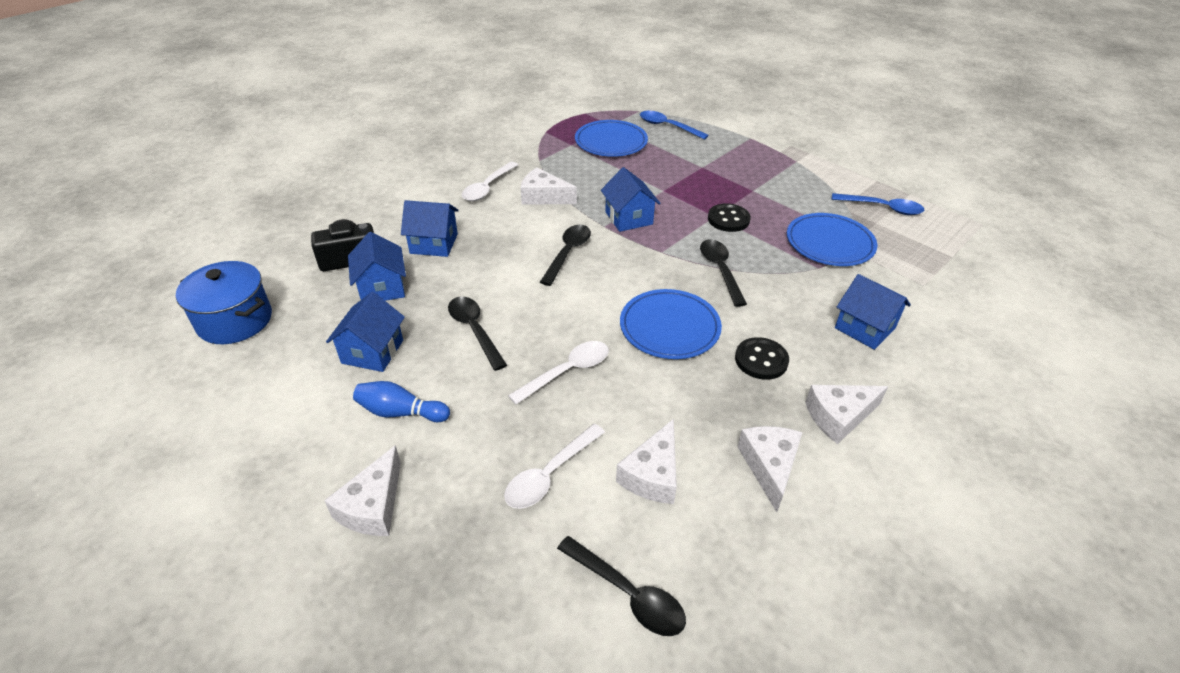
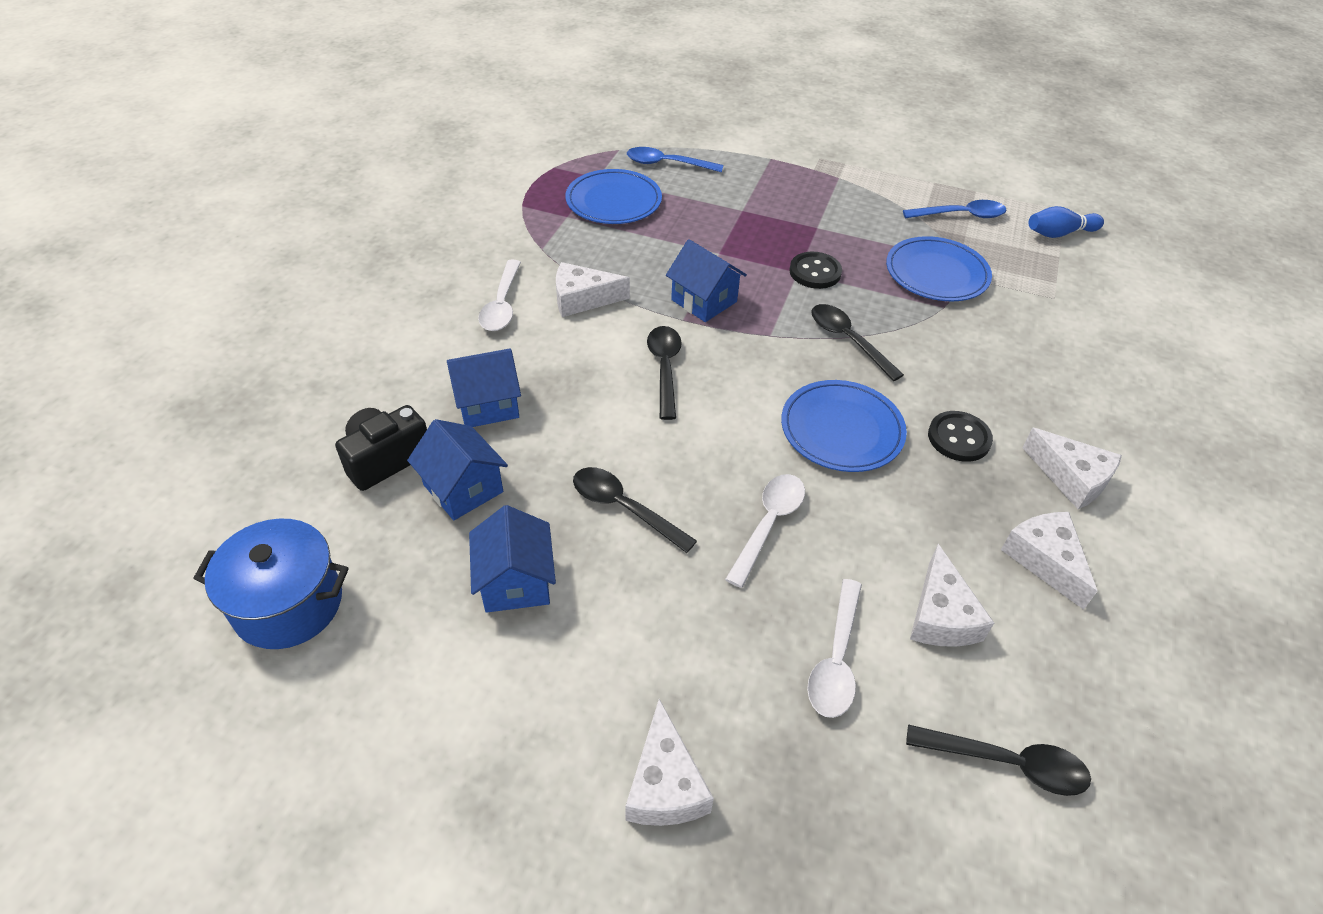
camera: 25 degrees left, 5 degrees up
blue bowling pin [353,381,450,422] -> blue bowling pin moved to [1029,206,1104,238]
white cheese [805,385,888,444] -> white cheese turned 90 degrees counterclockwise [1022,428,1122,509]
blue house [835,274,911,350] -> none

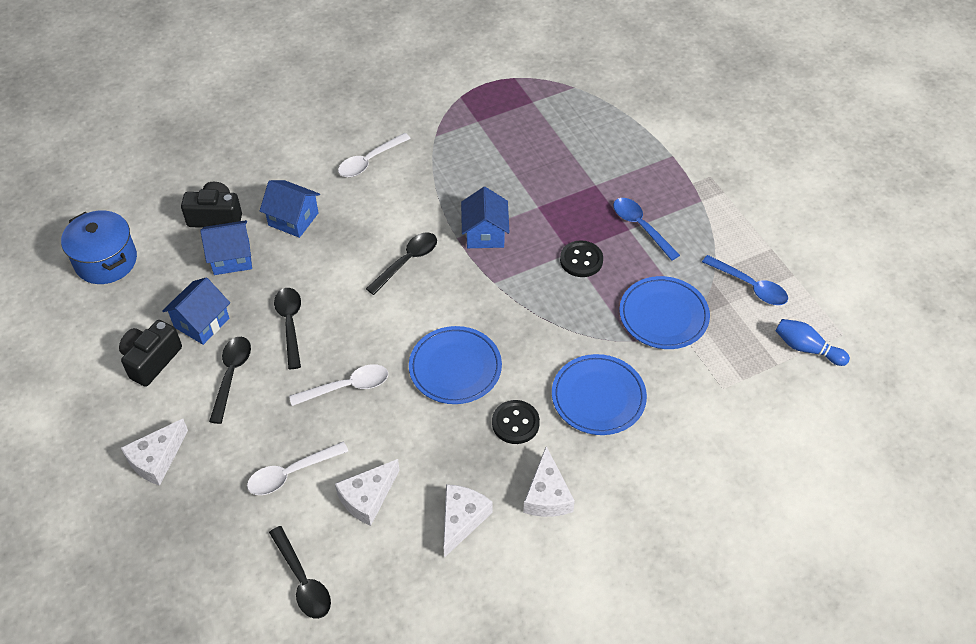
camera: 45 degrees right, 5 degrees up
blue house [407,419,508,520] -> blue house turned 75 degrees clockwise [200,220,252,275]
white cheese [556,262,630,317] -> none
blue plate [566,169,662,224] -> blue plate moved to [552,354,647,435]
blue spoon [627,147,723,173] -> blue spoon moved to [613,198,680,261]
black spoon [811,304,904,381] -> black spoon moved to [209,337,251,424]
none -> black camera [119,320,182,387]

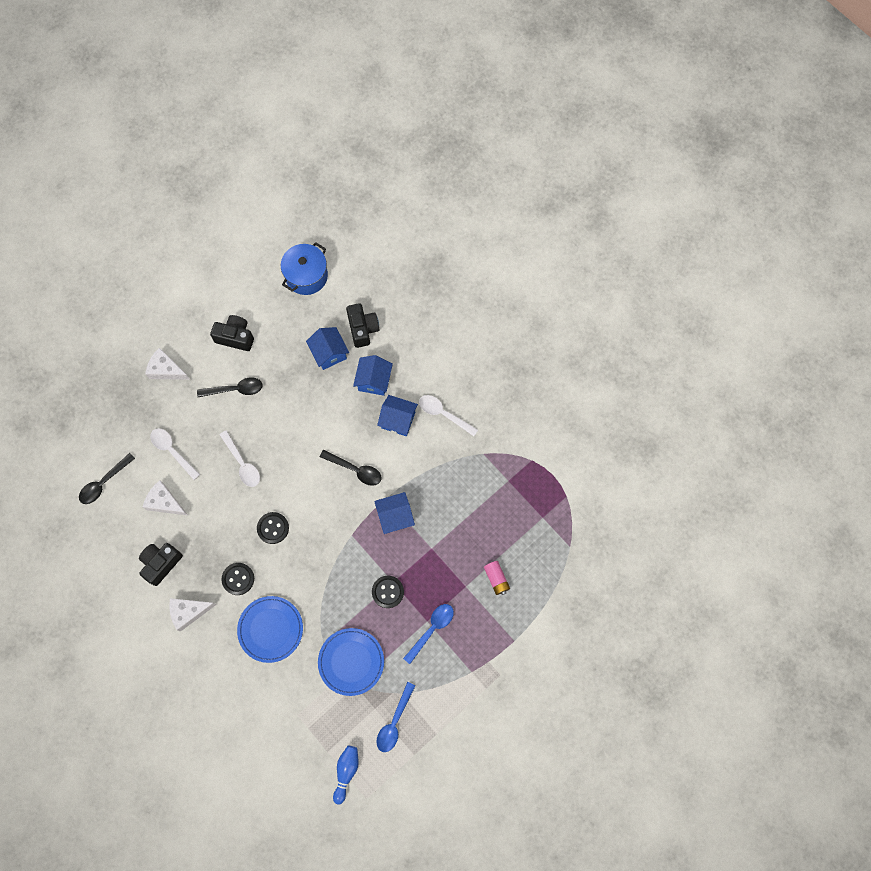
camera: 75 degrees right, 20 degrees up
blue house [162,277,230,345] -> blue house moved to [377,395,418,436]
black spoon [274,288,301,369] -> none
blue plate [409,326,502,404] -> black button [257,512,289,544]
white cheese [443,484,493,558] -> black camera [139,543,183,586]
none -> pink battery [484,561,510,595]

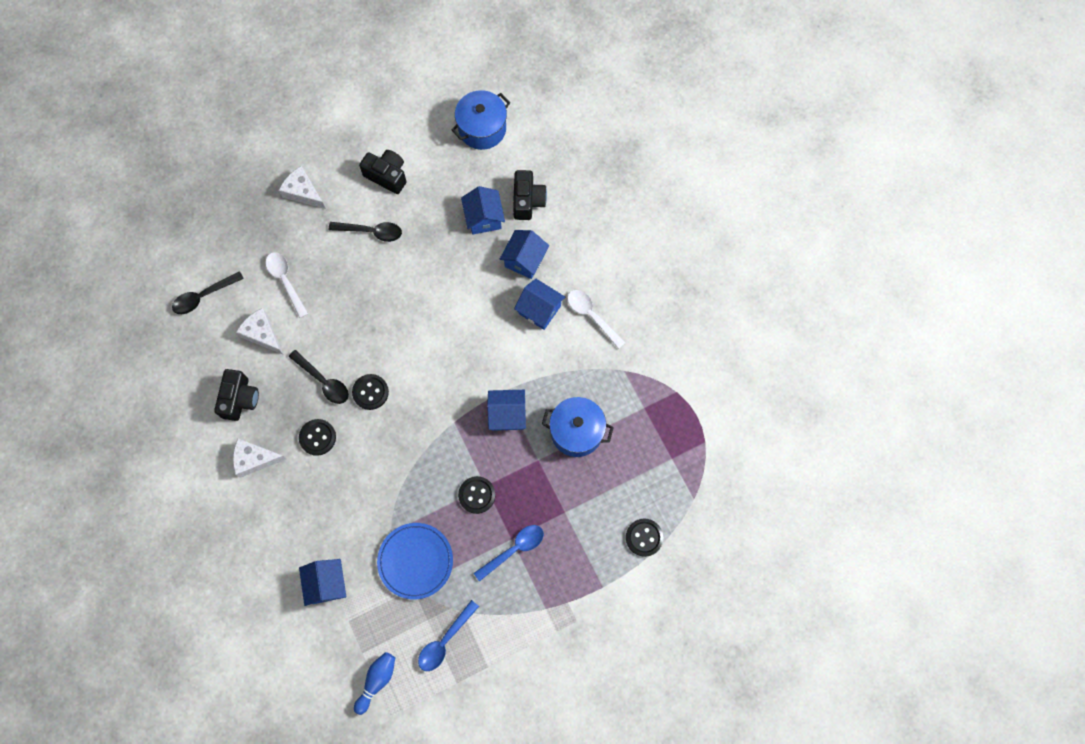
camera: 15 degrees right, 0 degrees up
black camera [139,543,183,586] -> black camera turned 135 degrees clockwise [214,369,259,421]
white spoon [220,430,260,487] -> none
blue plate [237,596,303,663] -> none
black spoon [320,450,382,486] -> black spoon moved to [289,350,349,404]
pink battery [484,561,510,595] -> none
none -> blue house [299,559,346,606]
none -> blue pot [542,397,614,457]
none -> black button [626,519,663,557]

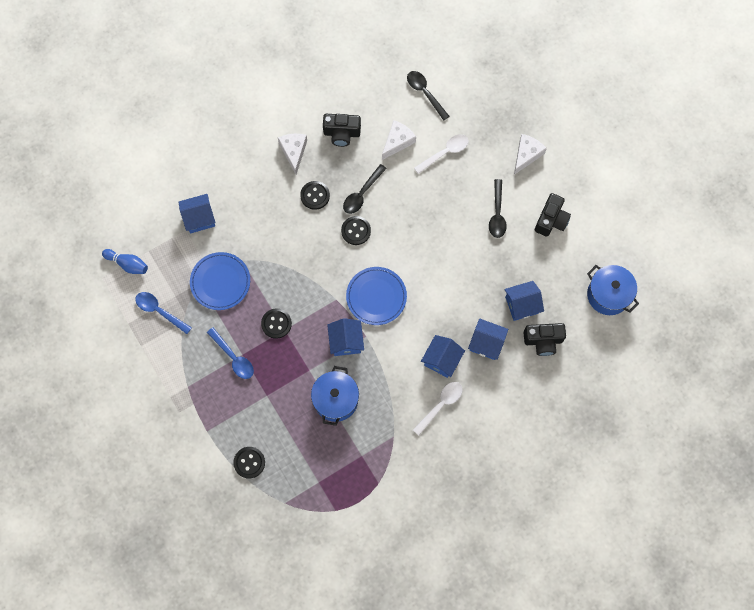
camera: 85 degrees right, 0 degrees up
none -> blue plate [346,267,407,325]

